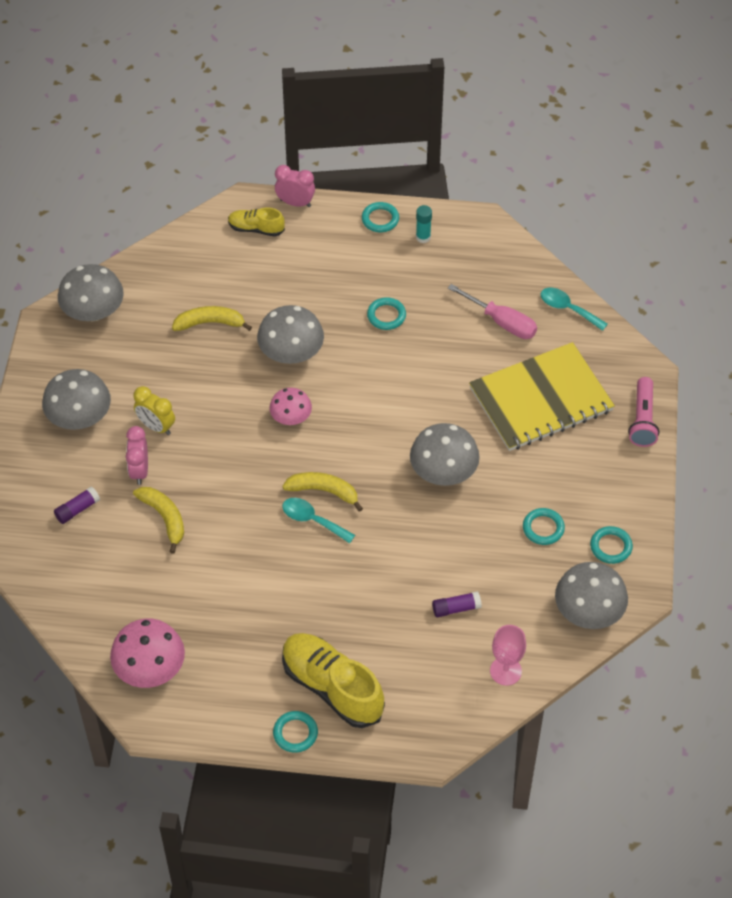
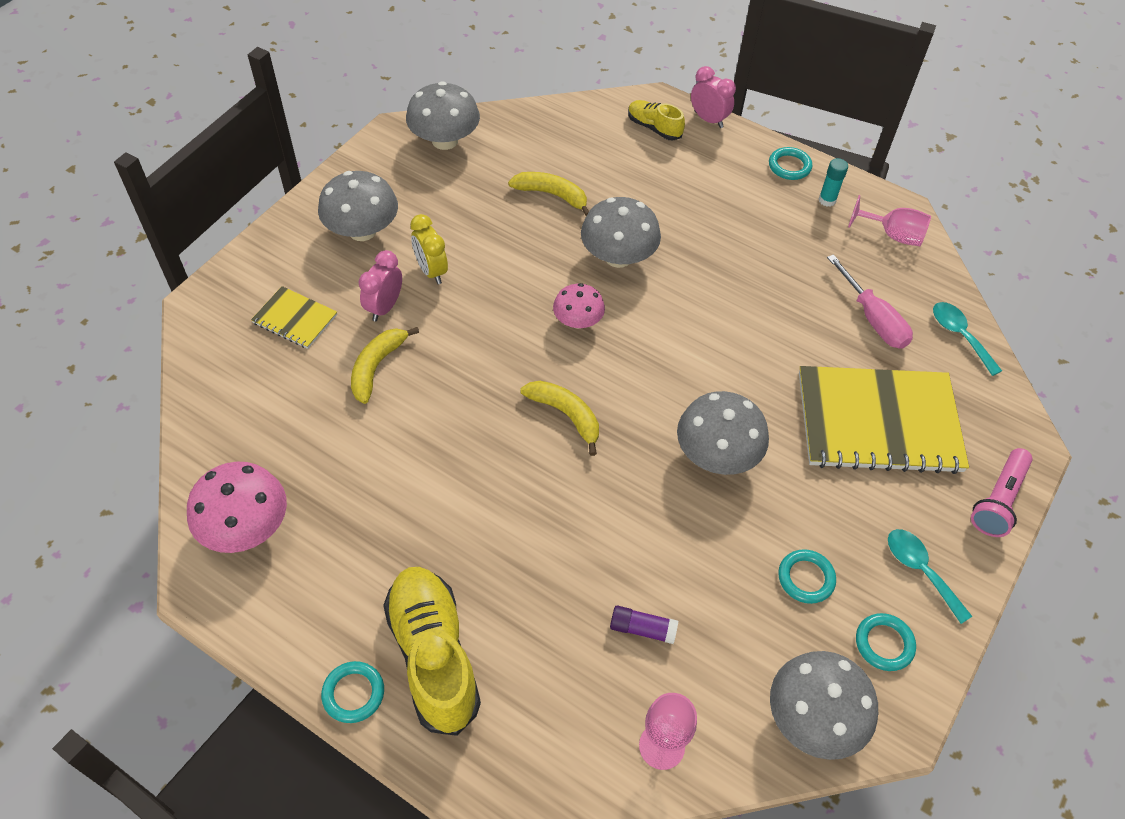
camera: 25 degrees right, 0 degrees up
purple glue stick [54,487,100,524] -> yellow notebook [251,286,337,349]
yellow banana [133,487,184,554] -> yellow banana turned 150 degrees counterclockwise [351,327,419,404]
turquoise spoon [282,498,355,543] -> turquoise spoon moved to [888,529,972,624]
turquoise ring [367,297,406,330] -> none
none -> pink goblet [848,195,931,246]

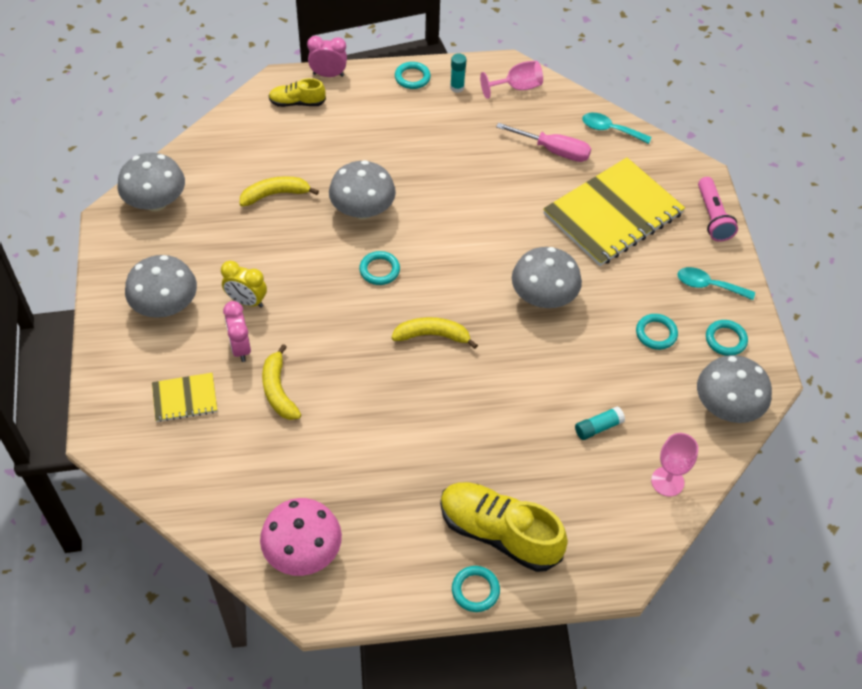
camera: 40 degrees left, 0 degrees up
pink mushroom [553,283,605,329] -> turquoise ring [359,251,400,285]
purple glue stick [610,605,678,644] -> turquoise glue stick [575,406,625,440]

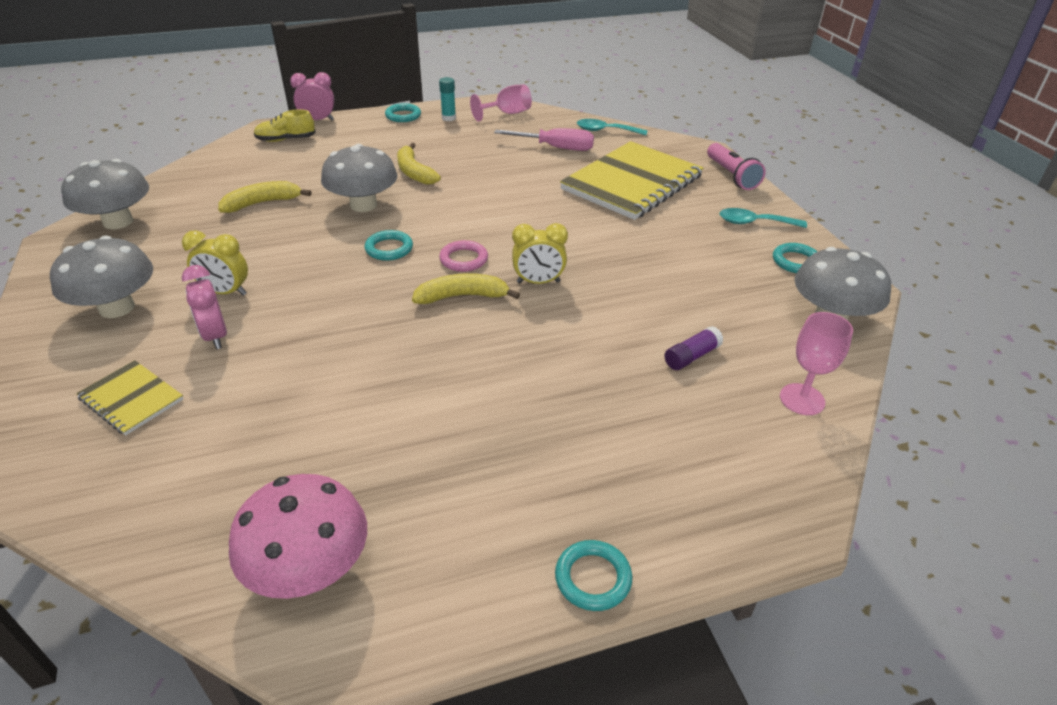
camera: 10 degrees left, 15 degrees down
yellow notebook [152,373,217,422] -> yellow notebook turned 60 degrees clockwise [76,360,183,435]
yellow banana [262,344,301,420] -> yellow banana moved to [397,143,441,185]
yellow shoe [440,482,568,572] -> none
grey mushroom [512,247,582,308] -> none
turquoise glue stick [575,406,625,440] -> purple glue stick [665,326,723,370]
turquoise ring [636,314,678,350] -> none
none -> pink ring [439,240,488,272]
none -> yellow clock [512,223,568,284]

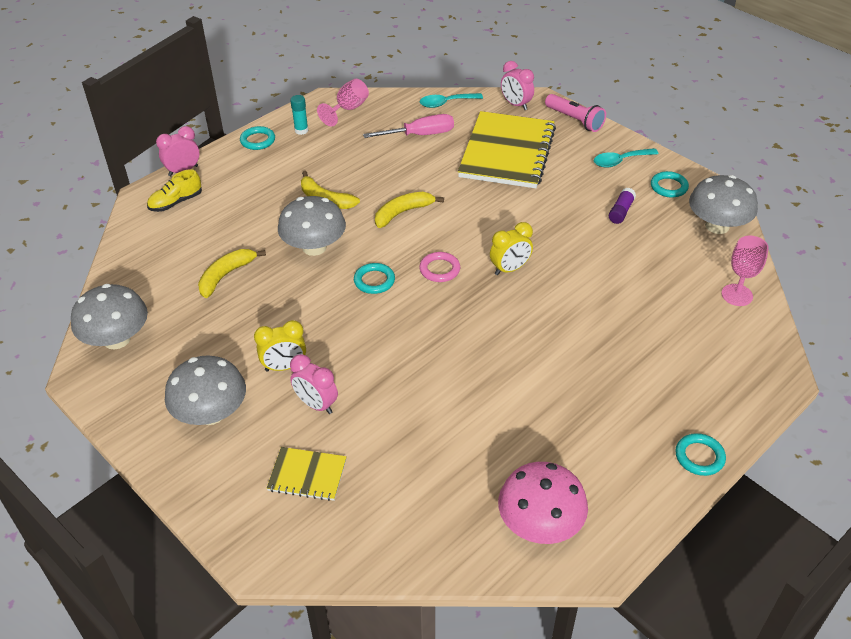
camera: 25 degrees left, 5 degrees up
yellow banana [412,273,520,304] -> yellow banana moved to [375,192,444,228]
purple glue stick [665,326,723,370] -> purple glue stick moved to [609,188,636,224]
none -> pink clock [501,61,534,110]

